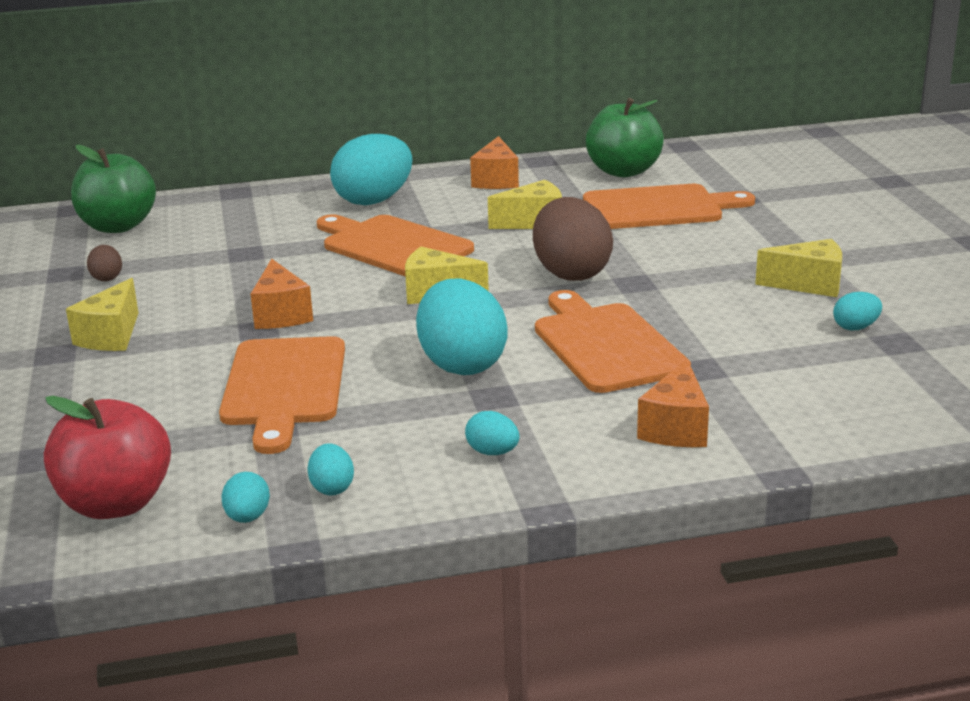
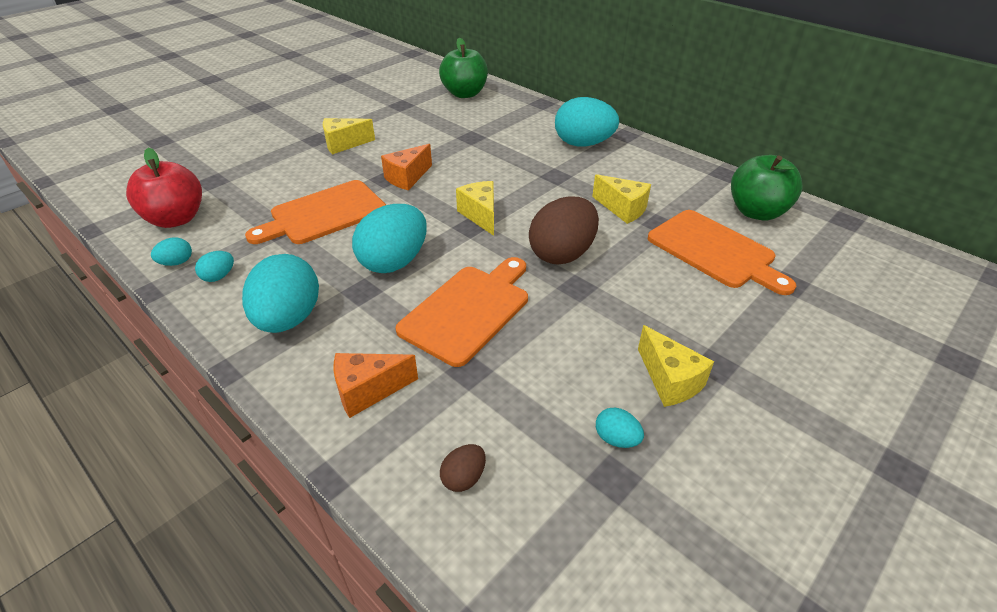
camera: 55 degrees right, 15 degrees up
brown egg [87,245,122,281] -> brown egg moved to [440,444,486,492]
orange cutting board [317,214,474,277] -> none
turquoise egg [465,411,520,455] -> turquoise egg [242,254,319,333], size x2.24
orange cheese [470,136,519,189] -> none

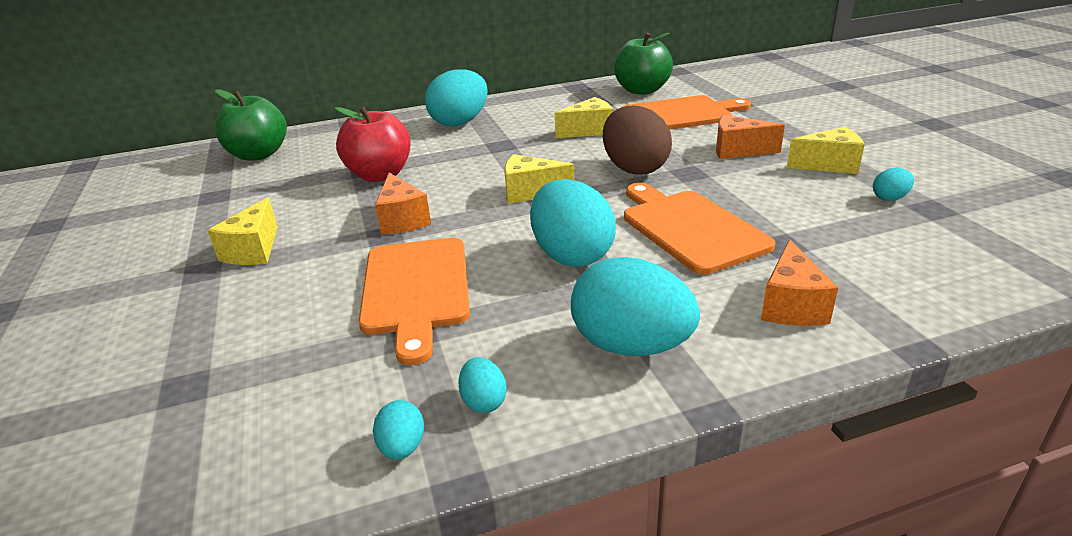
camera: 60 degrees left, 10 degrees down
red apple [126,148,202,228] -> red apple moved to [335,106,411,182]
brown egg [440,444,486,492] -> none
none -> orange cheese [716,115,785,159]

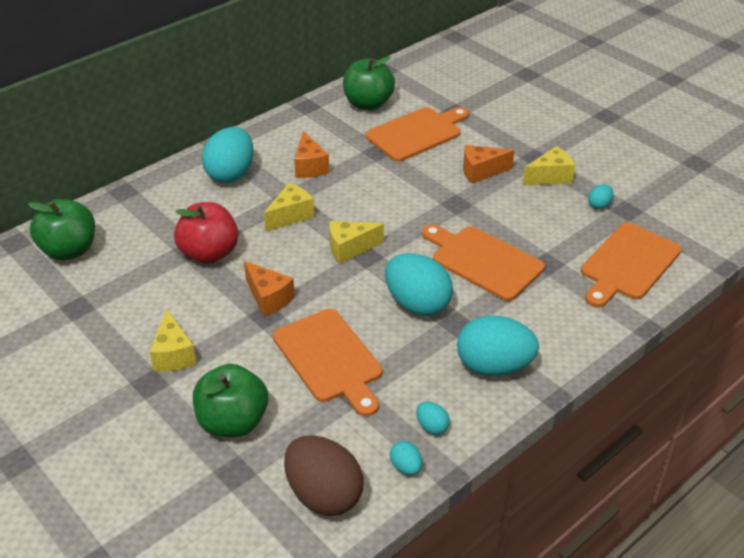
camera: 25 degrees left, 10 degrees up
yellow cheese [555,97,613,138] -> yellow cheese moved to [264,183,314,231]
brown egg [603,106,672,175] -> brown egg moved to [284,435,364,516]
orange cheese [761,239,838,326] -> orange cheese moved to [294,131,329,178]
none -> green apple [193,364,268,437]
none -> orange cutting board [581,223,681,307]

